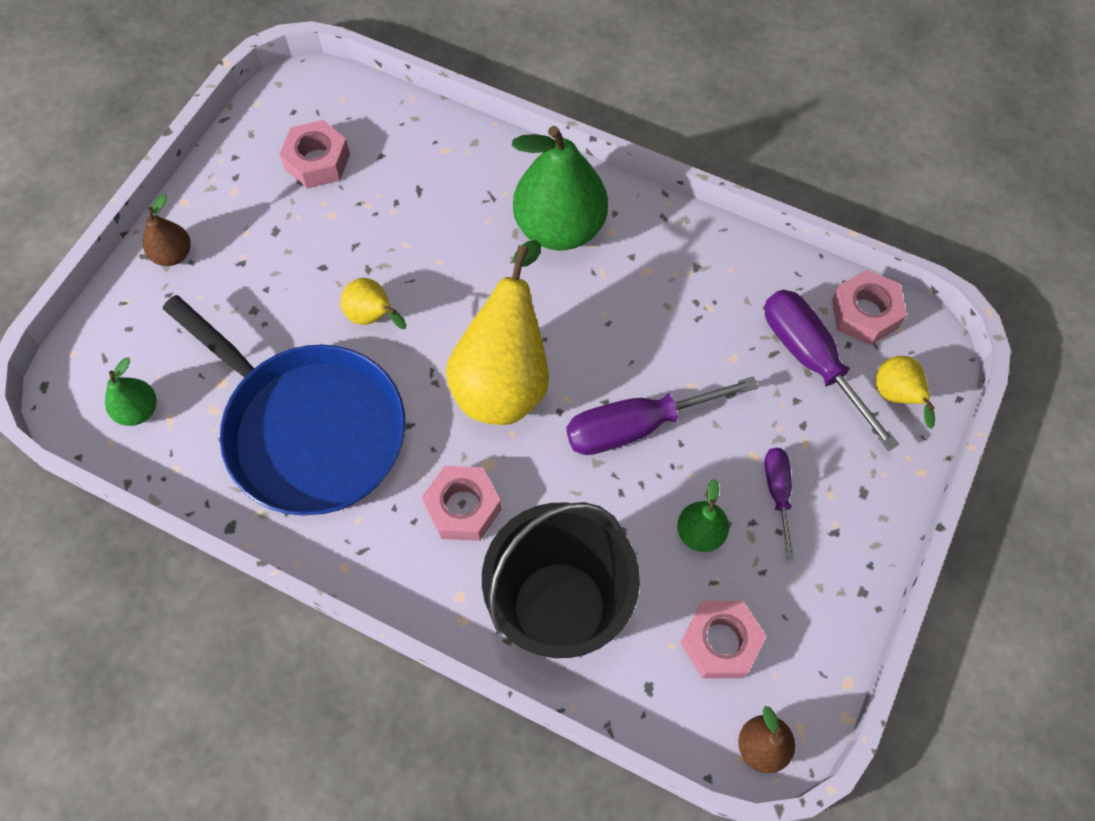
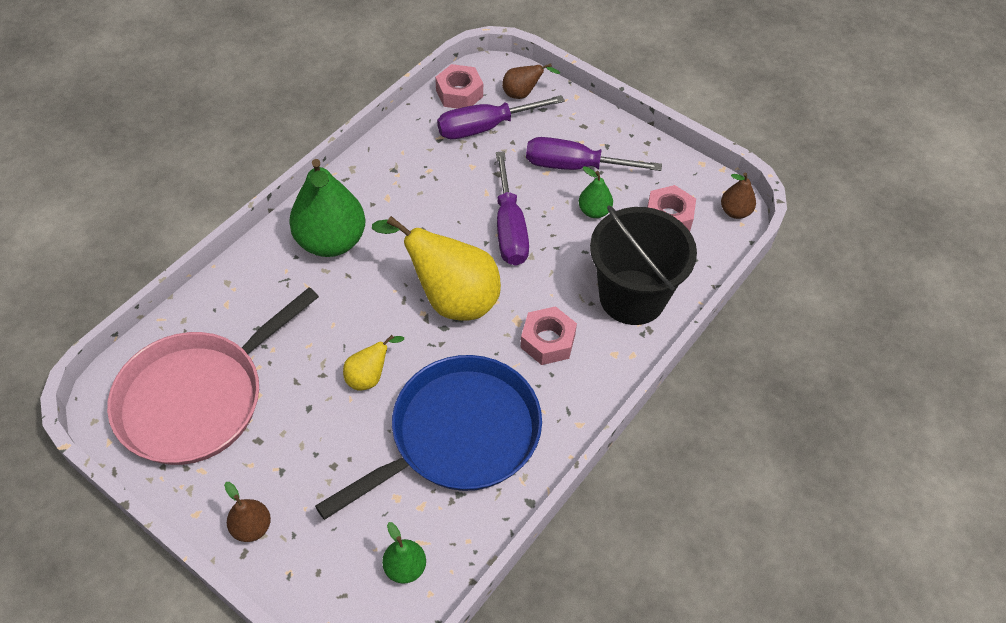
camera: 80 degrees left, 10 degrees down
pink nut [280,120,350,189] -> pink pan [107,287,319,465]
purple screwdriver [765,448,794,559] -> purple screwdriver [526,137,662,171], size x1.79
yellow pear [876,356,935,429] -> brown pear [502,64,560,99]

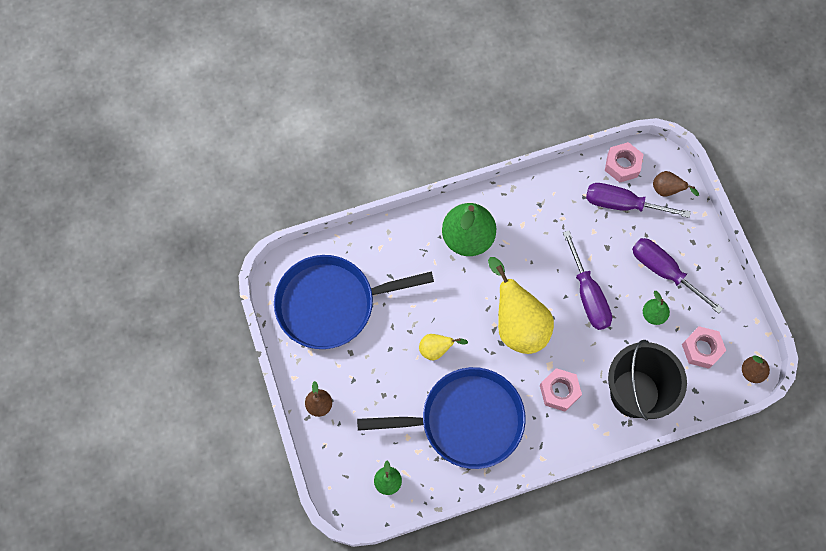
camera: 35 degrees right, 15 degrees up
pink pan [107,287,319,465] -> blue pan [274,255,434,349]
purple screwdriver [496,152,529,266] -> purple screwdriver turned 45 degrees counterclockwise [563,231,612,330]

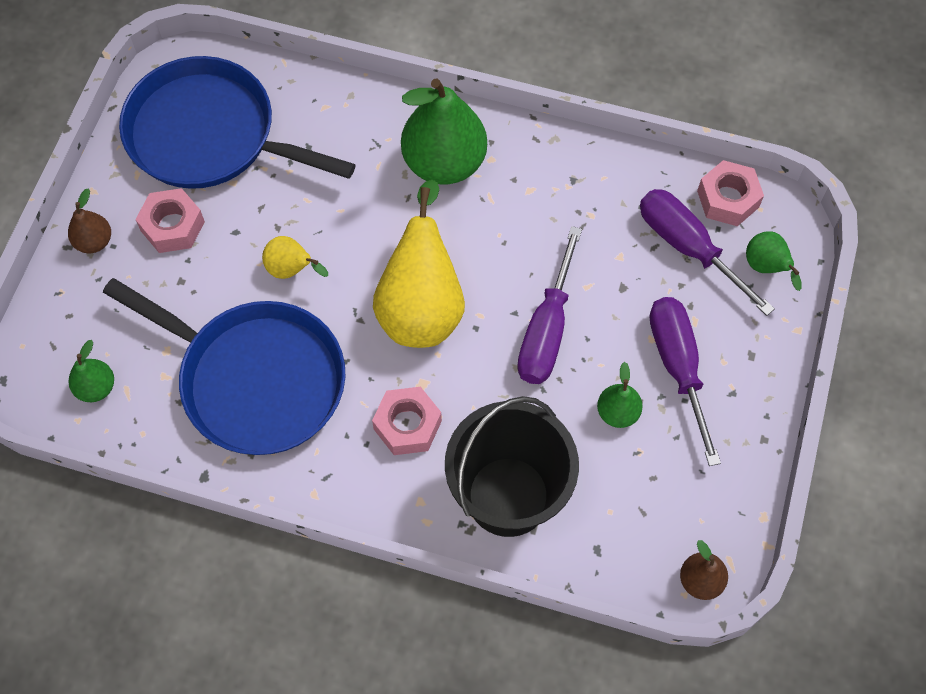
camera: 35 degrees right, 5 degrees down
brown pear [653,171,699,197] -> green pear [746,231,802,291]
pink nut [682,326,726,369] -> pink nut moved to [135,188,205,253]

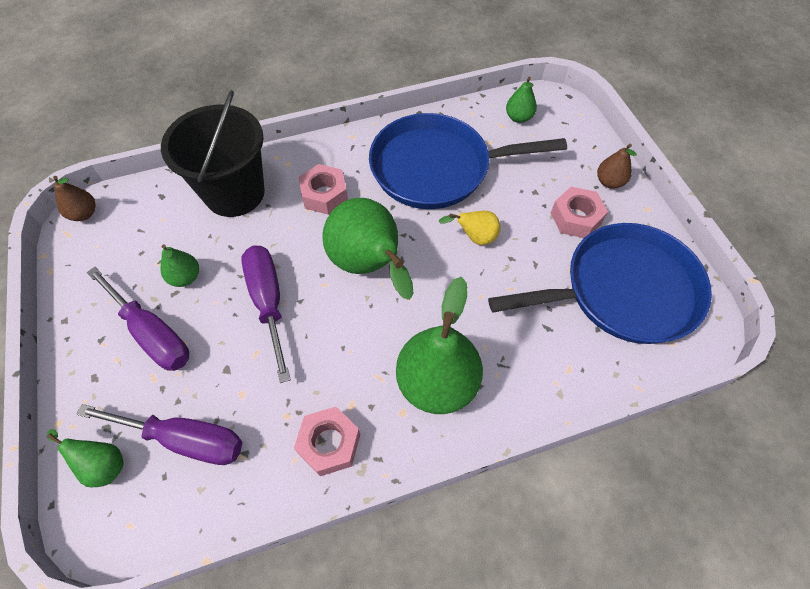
camera: 145 degrees right, 5 degrees down
yellow pear [373,180,465,348] -> green pear [322,198,414,300]
pink nut [697,160,764,226] -> pink nut moved to [294,407,360,476]

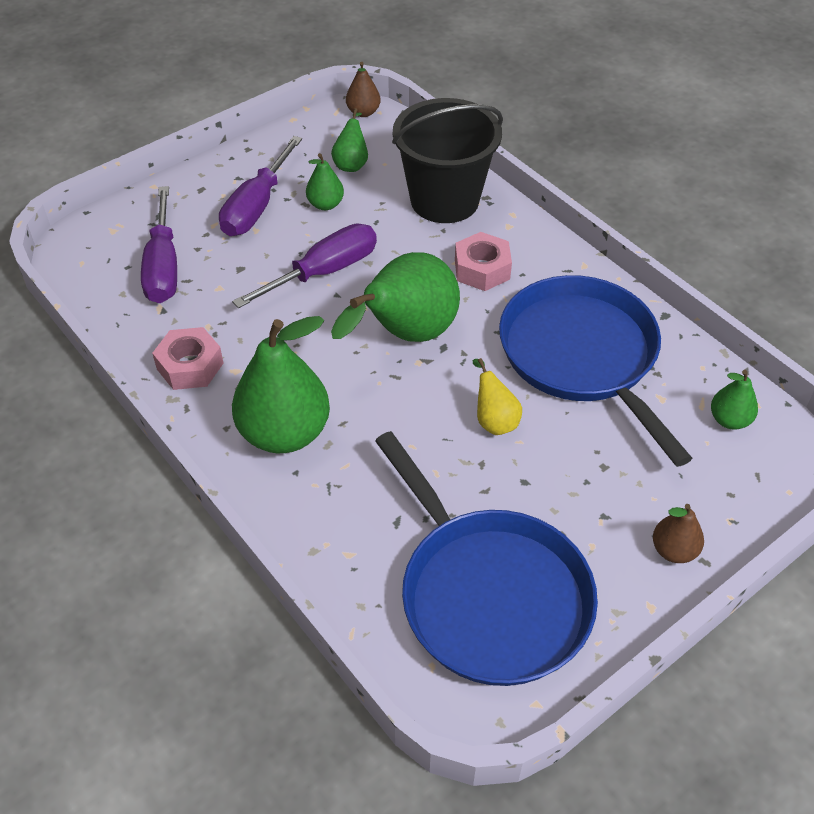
camera: 70 degrees right, 10 degrees down
green pear [47,429,124,487] -> green pear moved to [331,108,368,172]
pink nut [551,187,608,238] -> none

